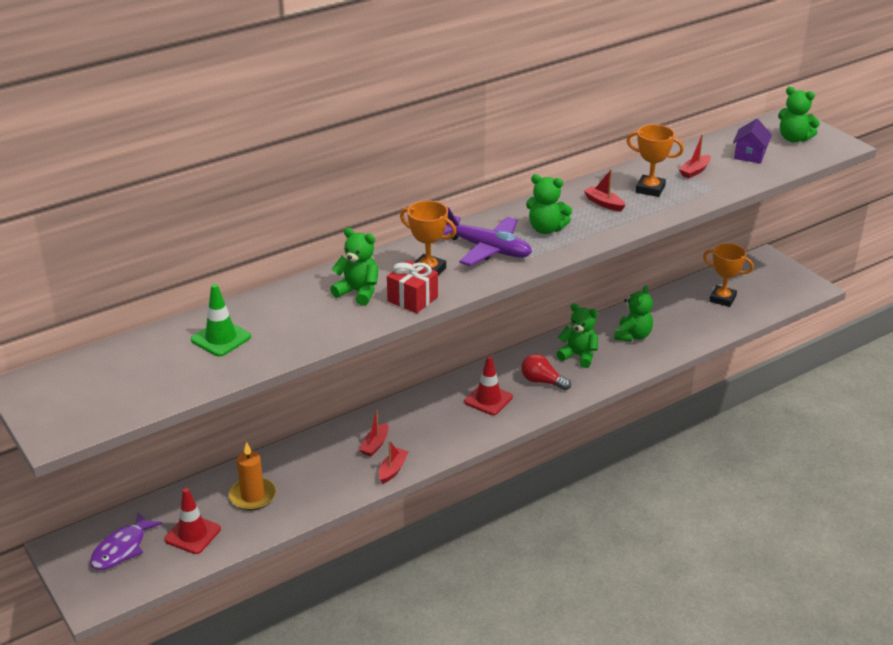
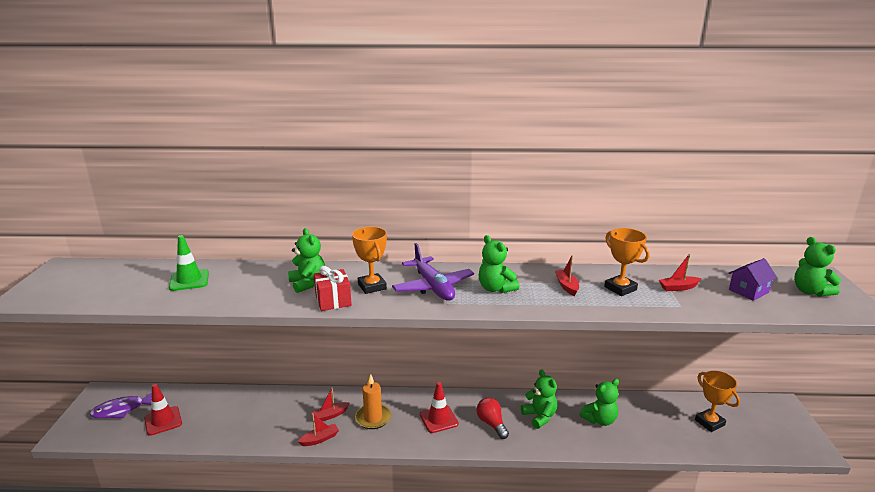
camera: 35 degrees right, 10 degrees down
orange candle [229,442,276,510] -> orange candle moved to [355,375,391,429]

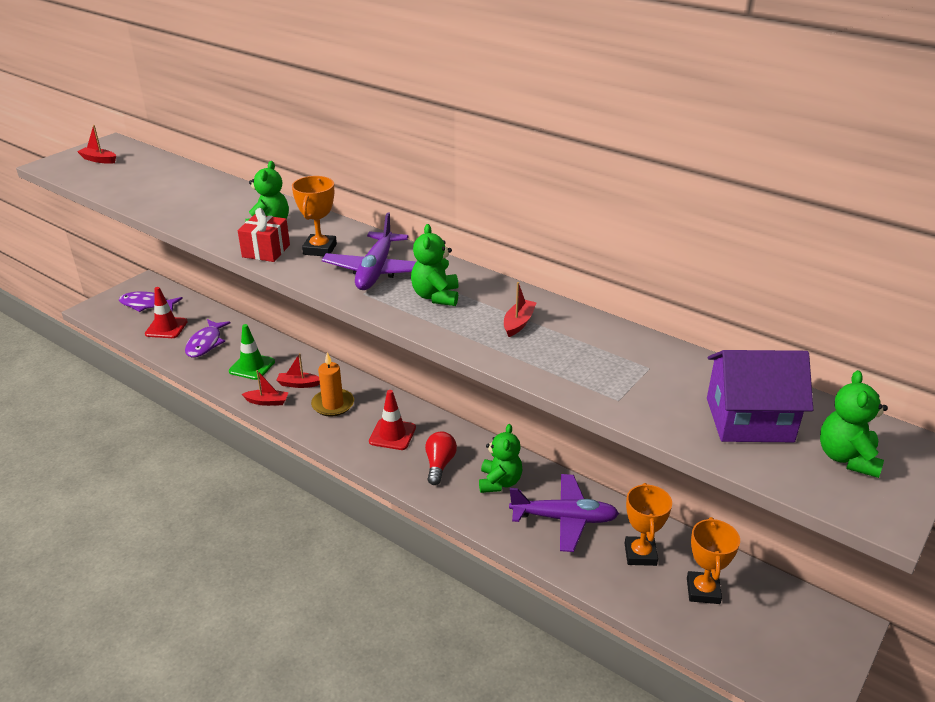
camera: 35 degrees right, 10 degrees up
green traffic cone [169,235,209,291] -> green traffic cone moved to [229,324,275,380]
green teddy bear [579,379,619,426] -> purple plane [509,474,619,552]
orange trophy [604,228,649,296] -> orange trophy moved to [625,483,672,566]
red boat [659,254,702,291] -> red boat moved to [77,125,116,164]
purple house [729,258,777,301] -> purple house [707,350,813,442], size x1.65
none -> purple fish [185,319,231,358]

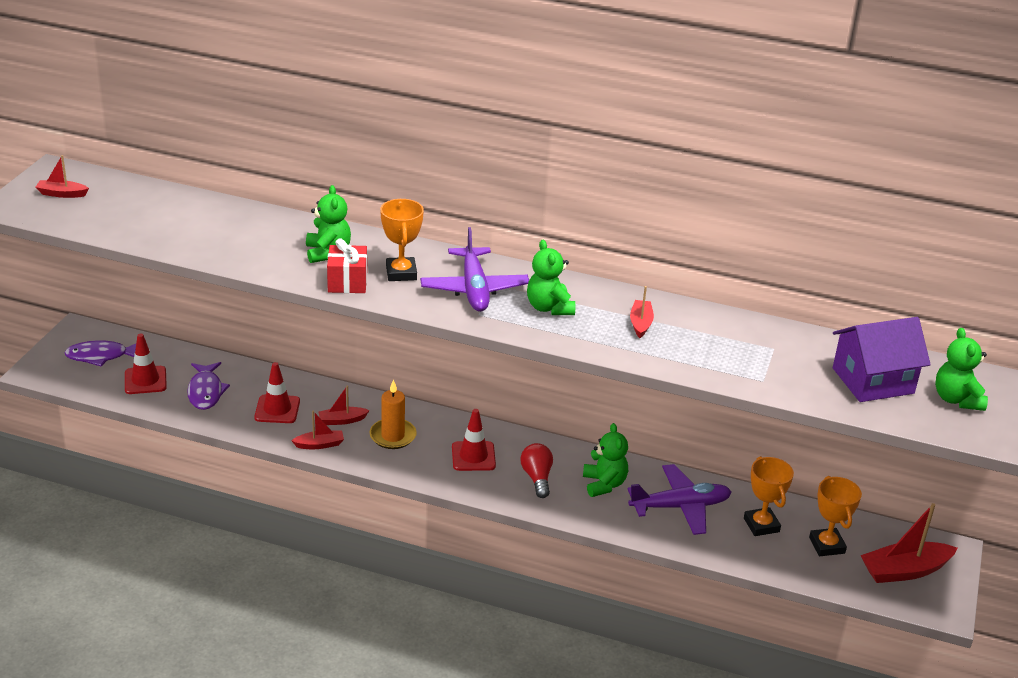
camera: 20 degrees left, 0 degrees up
green traffic cone [229,324,275,380] -> red traffic cone [254,362,300,423]
none -> red boat [860,503,958,583]

